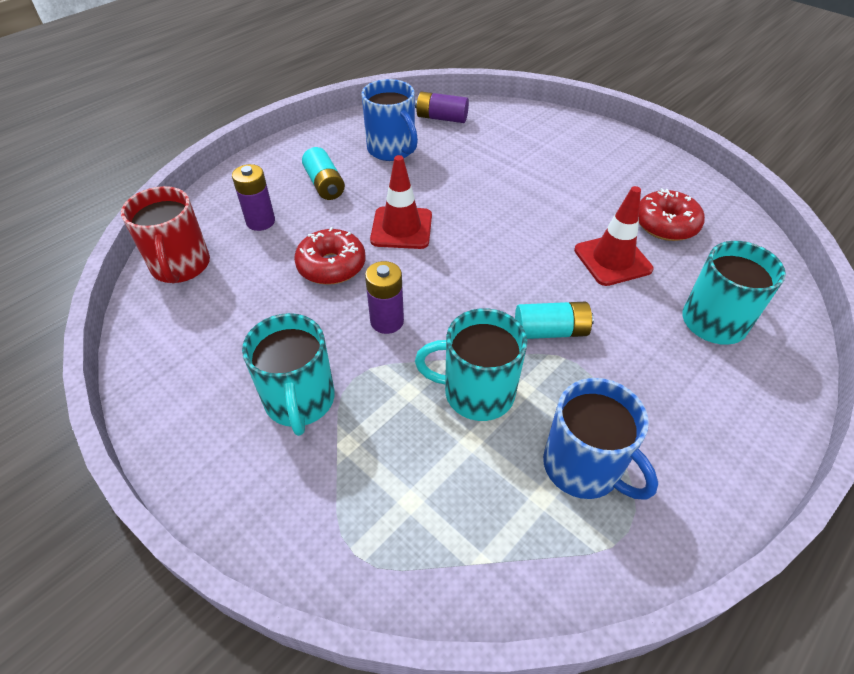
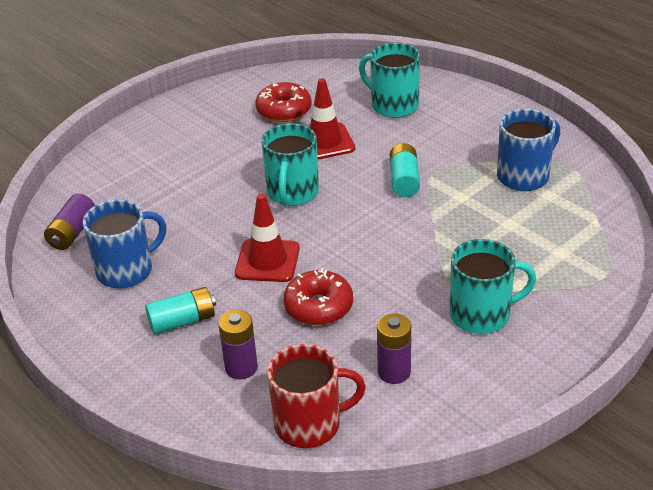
camera: 85 degrees left, 10 degrees down
purple battery [365,261,404,334] -> purple battery moved to [377,313,411,384]
turquoise mug [415,308,527,421] -> turquoise mug moved to [261,123,319,206]

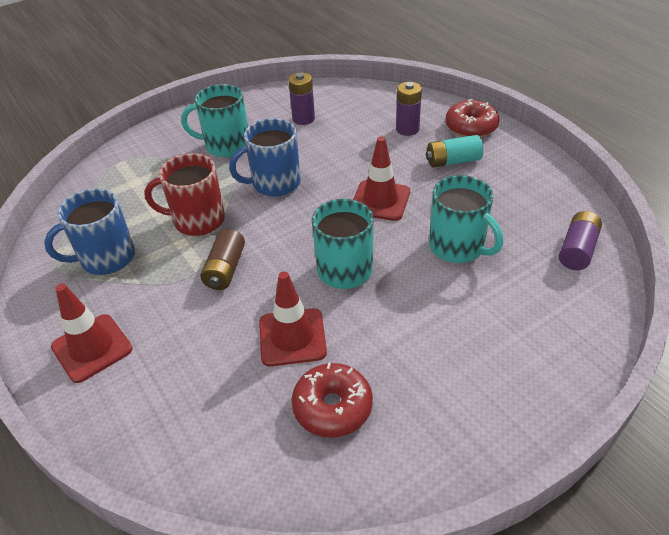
camera: 170 degrees left, 5 degrees up
blue mug [83,199,166,289] -> blue mug moved to [229,118,301,197]
red mug [267,344,366,448] -> red mug moved to [144,153,225,236]
red donut [283,268,353,325] -> red donut moved to [445,99,499,138]
turquoise mug [359,43,420,118] -> turquoise mug moved to [429,175,503,263]
turquoise battery [390,143,420,197] -> brown battery [200,229,245,290]
none -> red traffic cone [51,284,133,383]

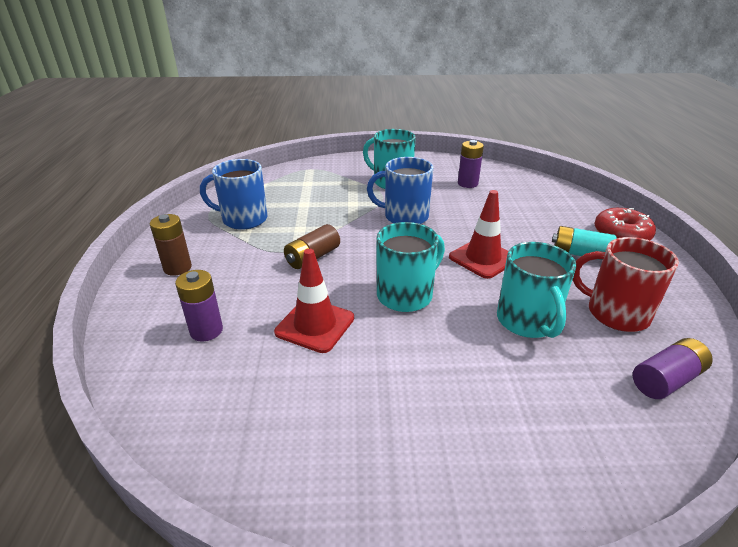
camera: 30 degrees right, 10 degrees down
red traffic cone [51,284,133,383] -> brown battery [150,214,192,276]
red mug [144,153,225,236] -> red mug moved to [573,237,679,332]
red donut [291,363,373,438] -> none
purple battery [396,82,422,136] -> purple battery moved to [175,270,223,341]

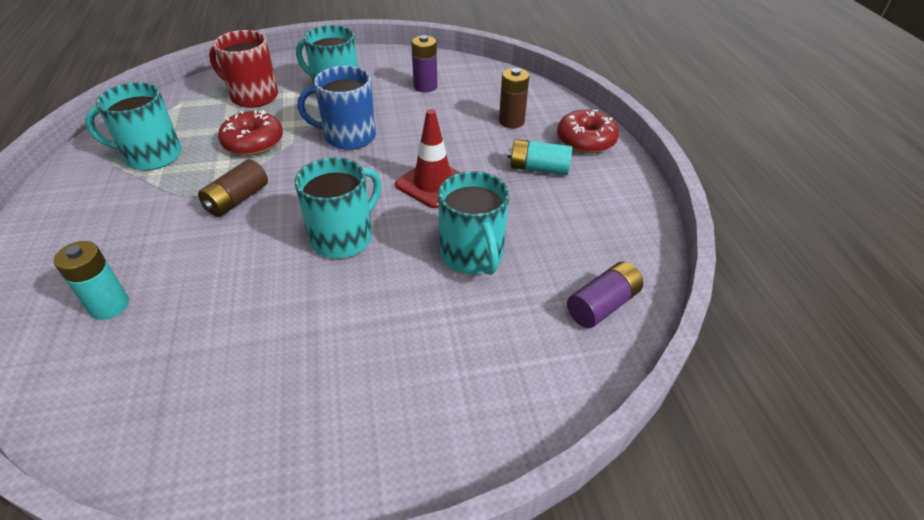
camera: 10 degrees left, 10 degrees up
brown battery [150,214,192,276] -> brown battery moved to [499,68,529,128]
purple battery [175,270,223,341] -> turquoise battery [54,241,129,320]
blue mug [200,159,268,230] -> turquoise mug [85,82,182,170]
red traffic cone [274,249,354,353] -> none
red mug [573,237,679,332] -> red mug moved to [209,30,278,108]
none -> red donut [218,110,283,156]

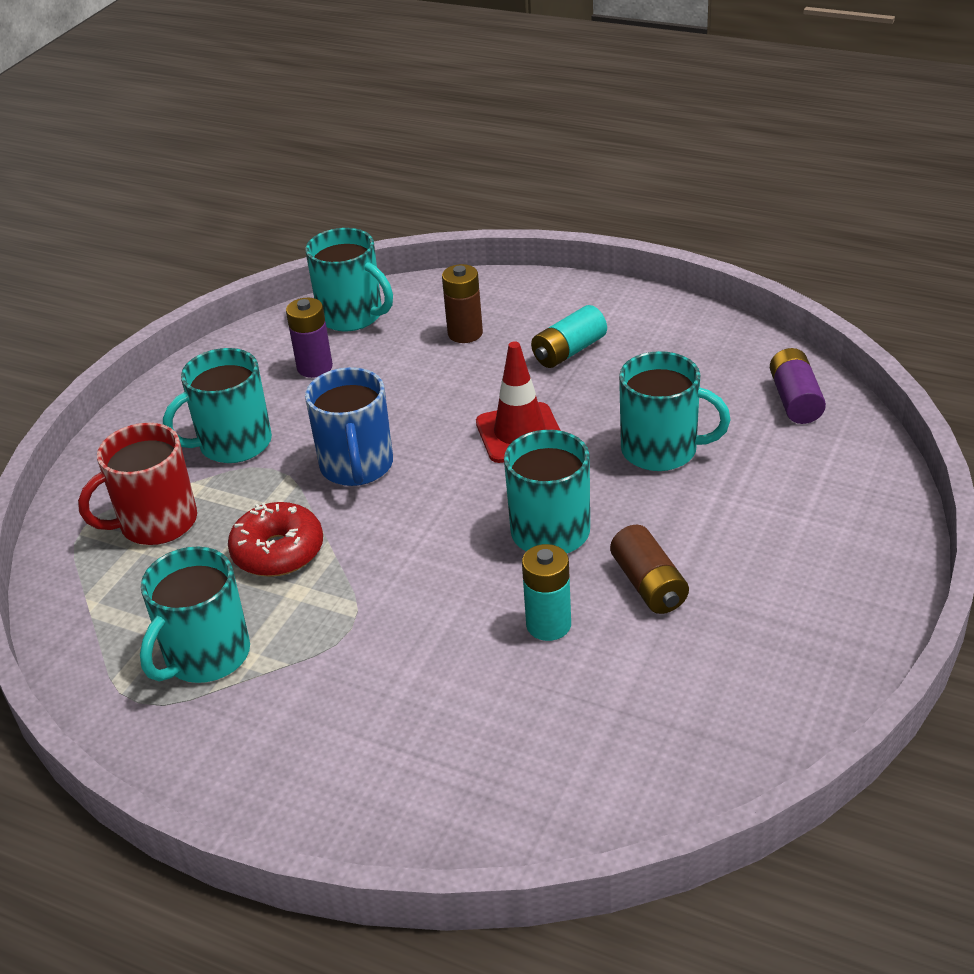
camera: 50 degrees left, 5 degrees down
turquoise battery [54,241,129,320] -> turquoise battery moved to [522,544,571,641]
brown battery [198,159,268,217] -> brown battery moved to [610,524,689,614]
blue mug [298,66,376,150] -> blue mug turned 45 degrees counterclockwise [305,367,393,486]
red donut [557,110,619,154] -> none
none -> turquoise mug [305,228,393,331]

